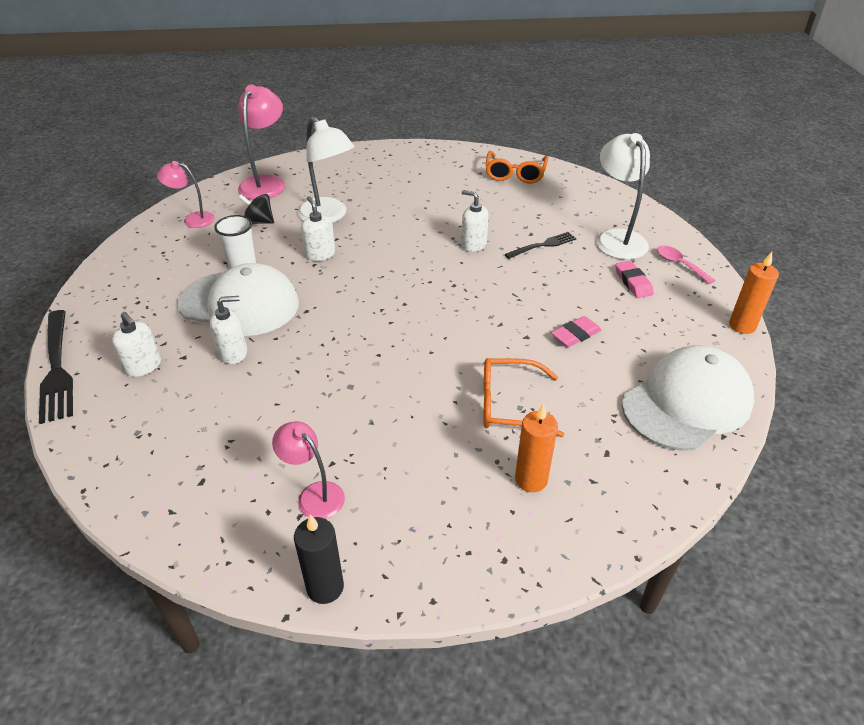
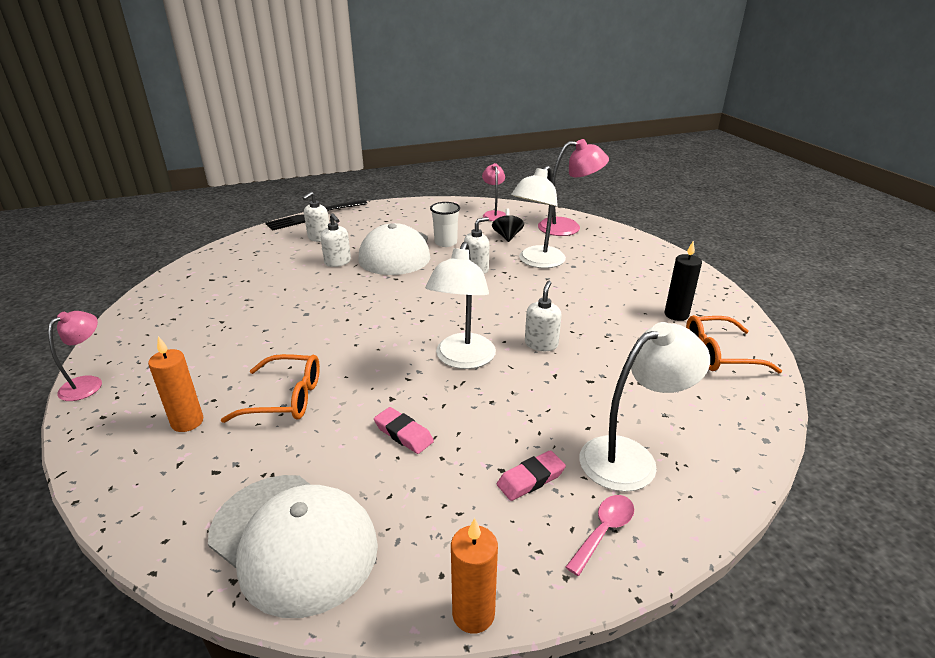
camera: 75 degrees right, 10 degrees down
pink lamp [272,421,345,519] -> pink lamp moved to [48,311,102,401]
black candle [294,514,344,604] -> black candle moved to [665,241,702,321]
orange glasses [483,358,564,437] -> orange glasses turned 105 degrees clockwise [221,354,320,423]
black fork [504,232,577,259] -> none
none -> white lamp [426,242,496,369]

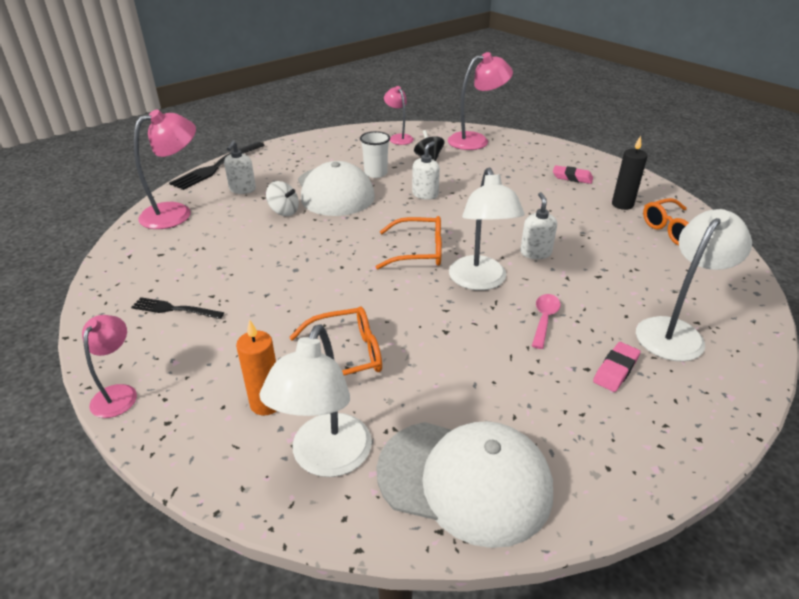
camera: 20 degrees left, 5 degrees up
white soap dispenser [321,213,351,267] -> white spinning top [266,181,299,216]
pink eraser [374,407,434,454] -> pink eraser moved to [553,165,593,184]
orange candle [451,518,498,634] -> none
white lamp [511,166,566,268] -> white lamp moved to [259,324,372,477]
pink spoon [566,495,634,576] -> pink spoon moved to [532,294,561,349]
none -> black fork [131,297,224,319]
none -> pink lamp [134,109,196,229]
none -> orange glasses [376,216,442,269]

